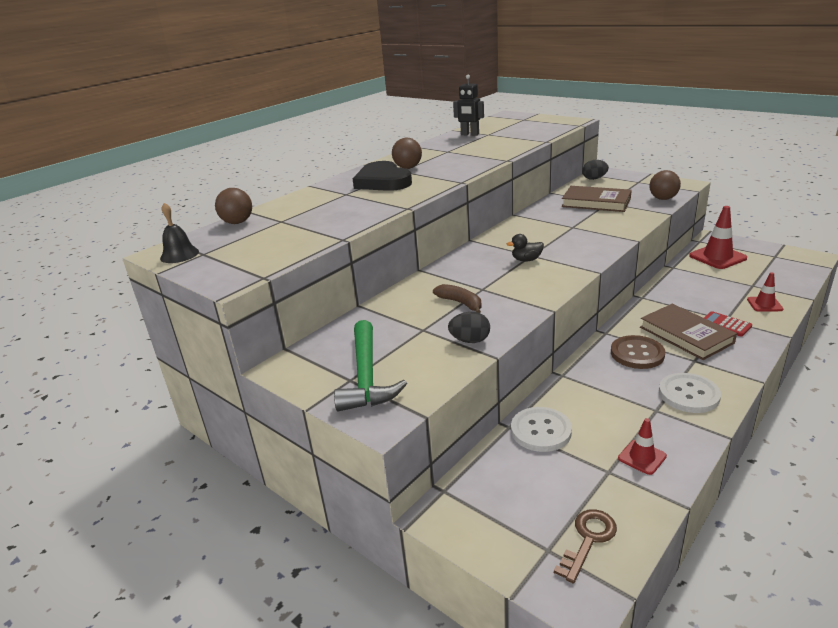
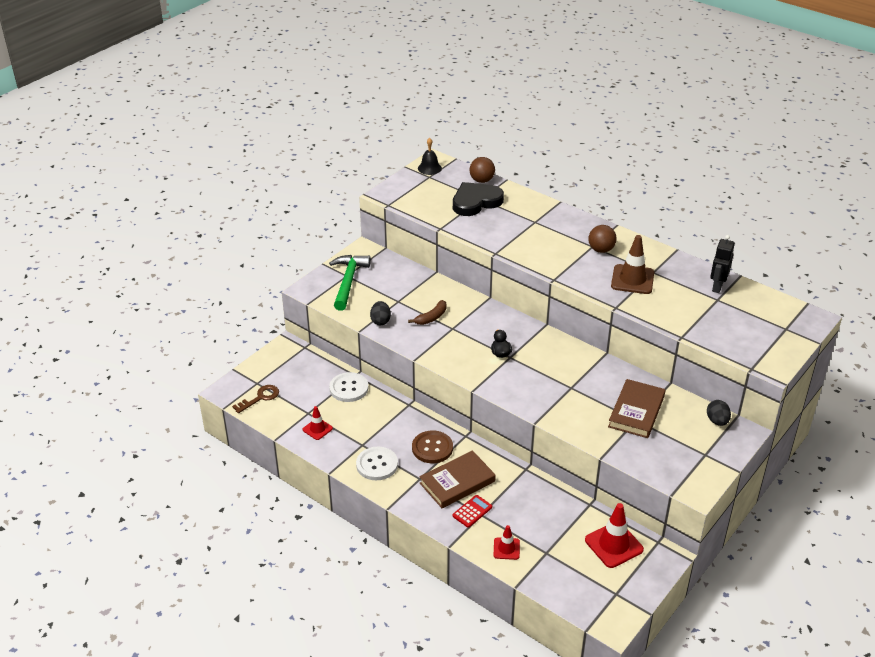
camera: 85 degrees right, 10 degrees up
green hammer [334,320,407,411] -> green hammer turned 105 degrees clockwise [329,255,371,311]
black heart [353,161,412,191] -> black heart moved to [453,182,504,216]
brown key [554,509,617,584] -> brown key turned 75 degrees counterclockwise [232,385,279,413]
brown ball [649,170,681,200] -> none
none -> brown traffic cone [611,235,654,294]

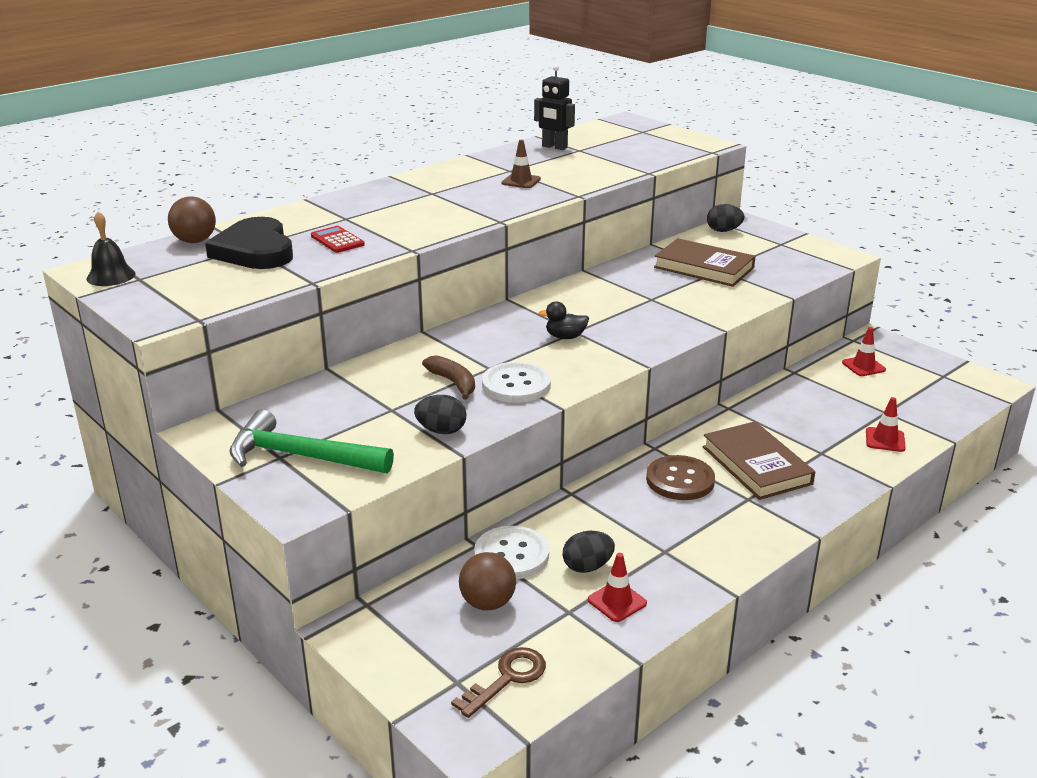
camera: 80 degrees left, 10 degrees down
brown key [232,385,279,413] -> brown key turned 75 degrees clockwise [451,647,546,718]
white button [356,447,398,480] -> white button moved to [482,362,551,403]
red calculator [452,495,492,528] -> red calculator moved to [311,226,365,253]
red traffic cone [585,503,644,568] -> red traffic cone [842,327,886,376], size x0.57
brown ball [588,225,617,253] -> brown ball moved to [459,552,516,610]
brown traffic cone [611,235,654,294] -> brown traffic cone [502,140,541,188], size x0.57
none -> black egg [563,531,615,573]

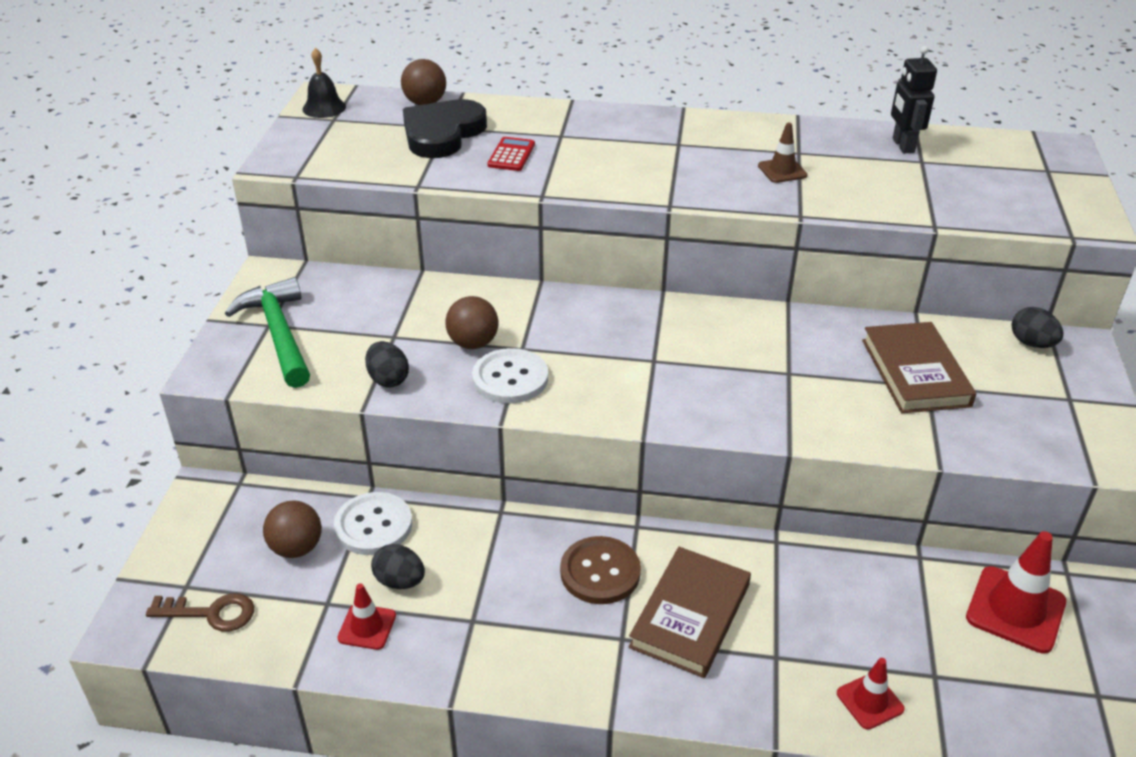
camera: 50 degrees right, 10 degrees up
brown banana [422,355,475,400] -> brown ball [445,296,498,349]
black duck [538,301,589,339] -> none
red traffic cone [842,327,886,376] -> red traffic cone [966,531,1066,654], size x1.75

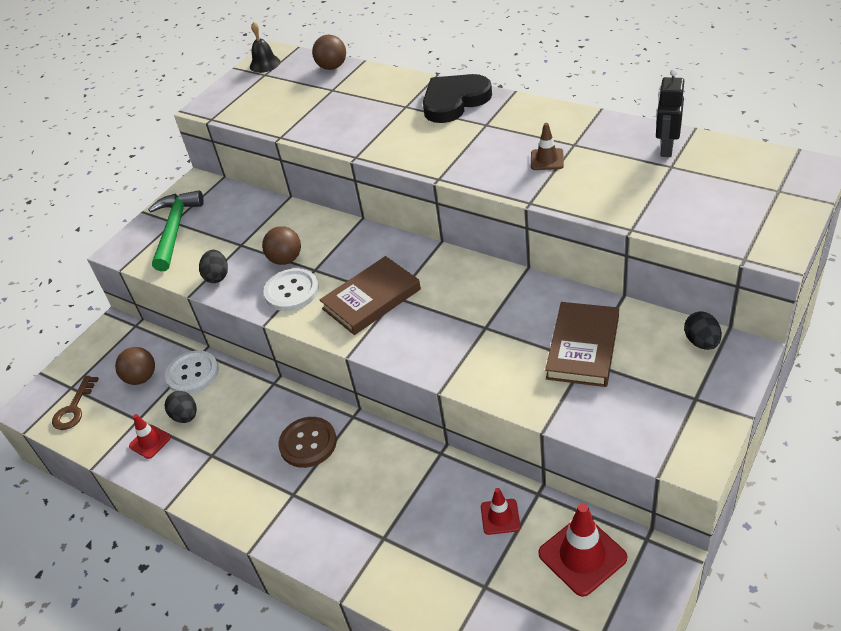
camera: 30 degrees right, 5 degrees up
brown key [146,593,254,632] -> brown key turned 75 degrees clockwise [52,376,99,430]
black heart [403,99,487,158] -> black heart moved to [423,74,492,123]
red calculator [488,137,535,171] -> none
brown book [629,547,751,678] -> brown book moved to [320,256,421,335]
red traffic cone [837,658,905,730] -> red traffic cone moved to [481,488,521,535]

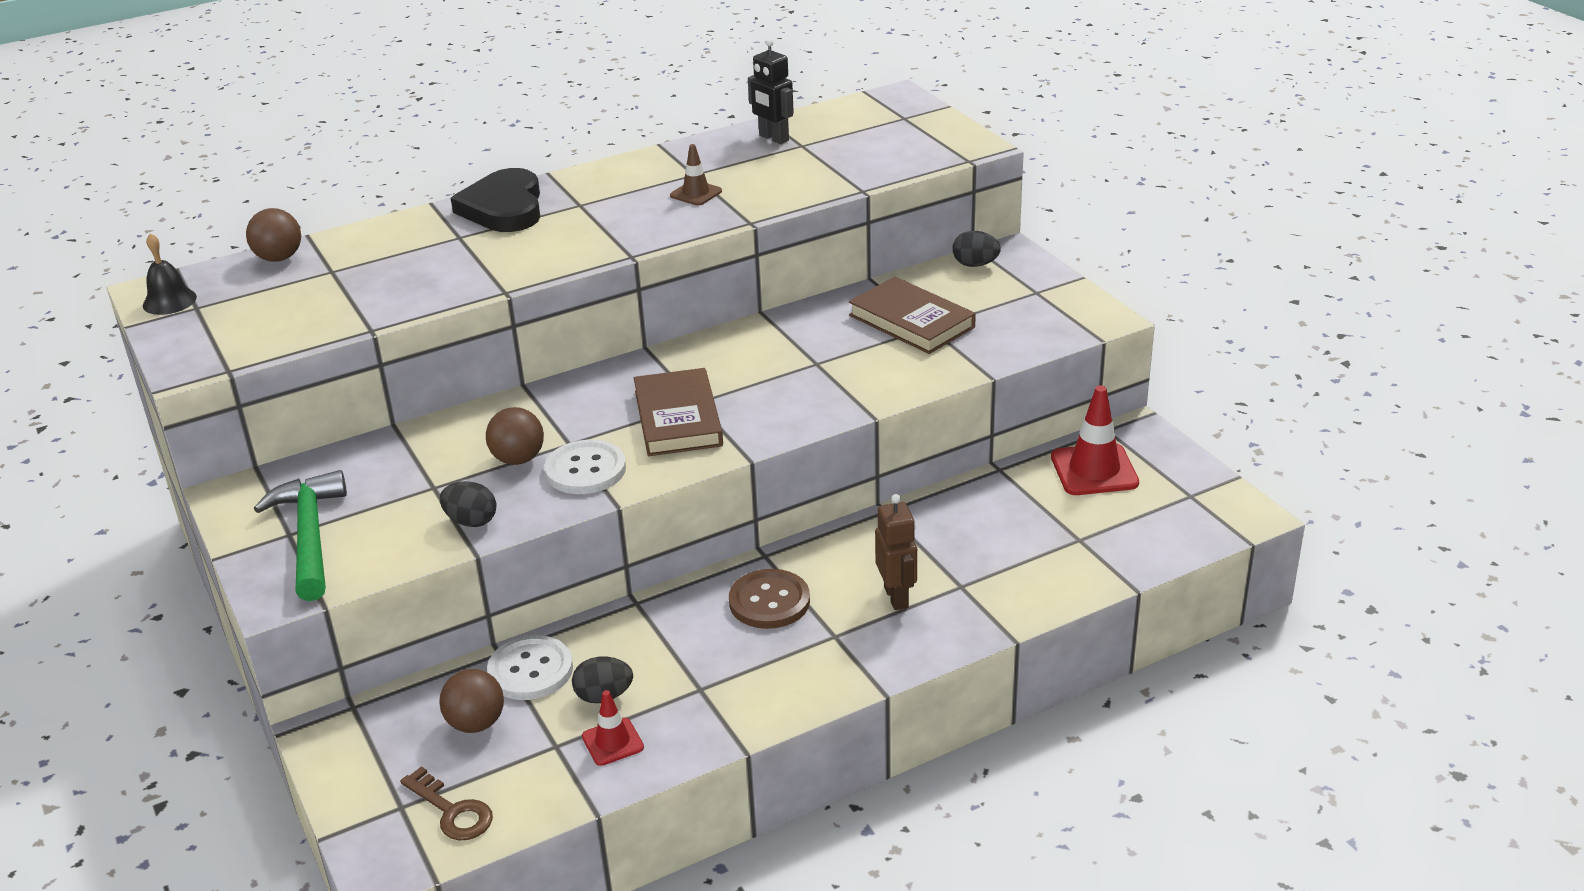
camera: 65 degrees left, 10 degrees down
green hammer [148,190,204,271] -> green hammer turned 45 degrees clockwise [254,470,347,601]
red traffic cone [481,488,521,535] -> none
none -> brown robot [875,494,917,610]

